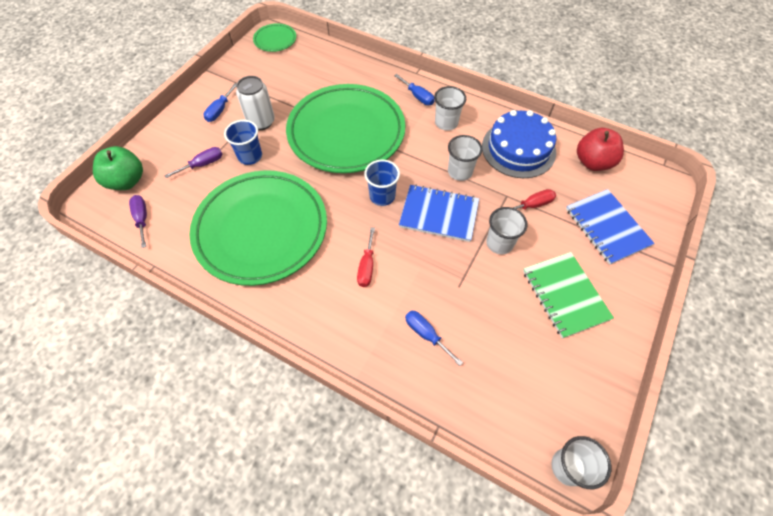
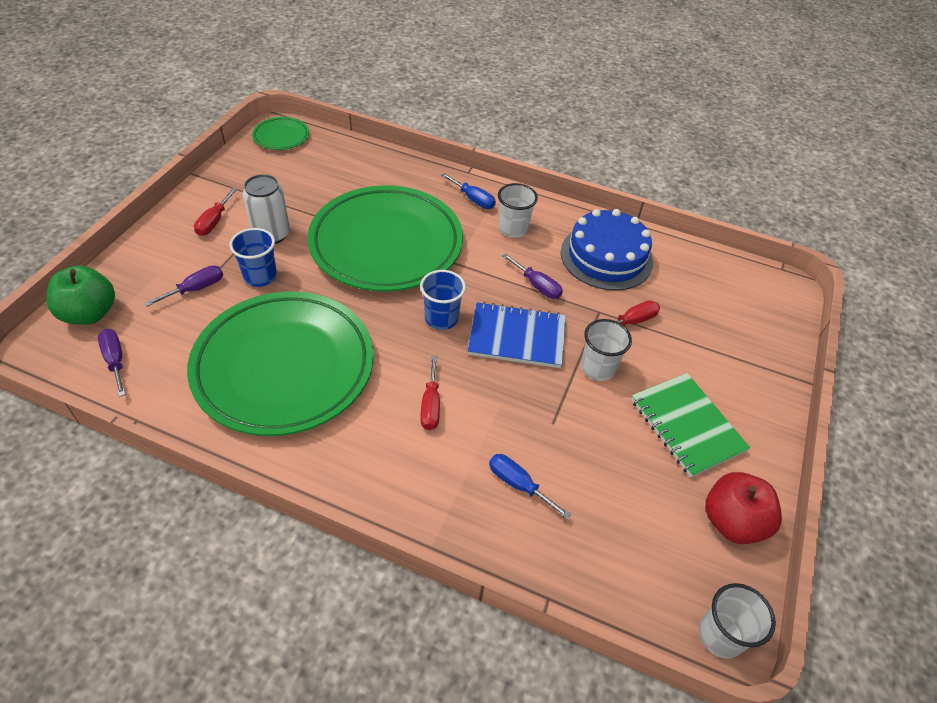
camera: 10 degrees left, 10 degrees down
blue screwdriver [204,83,237,122] -> red screwdriver [194,188,237,236]
white cup [448,135,482,181] -> purple screwdriver [502,253,563,299]
blue notebook [566,189,655,265] -> none
red apple [577,128,624,171] -> red apple moved to [705,472,782,544]

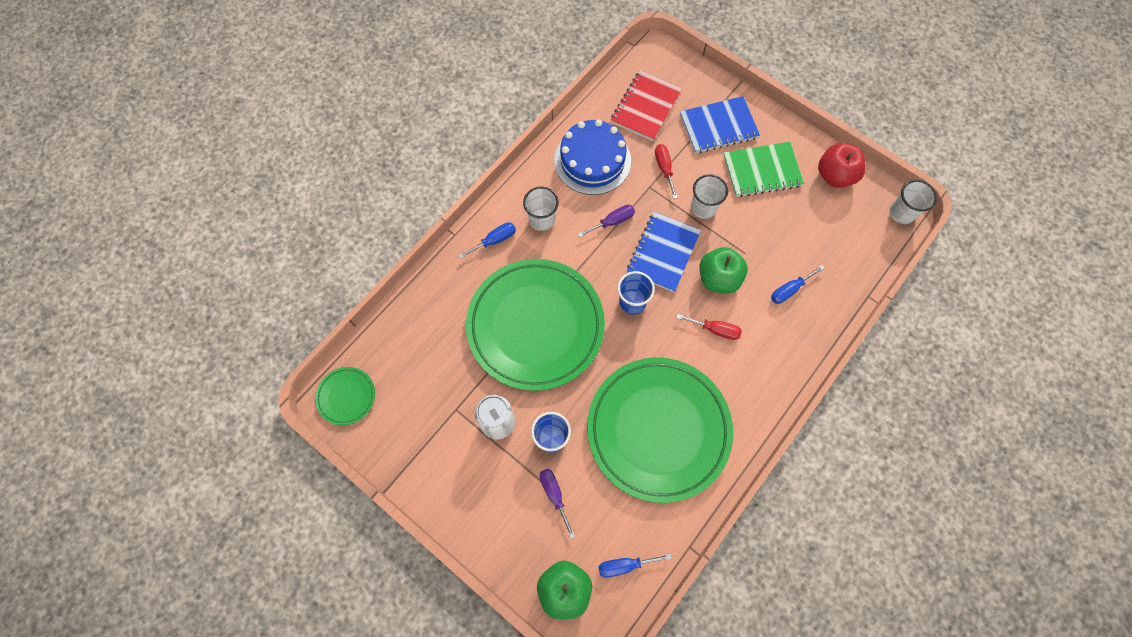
camera: 70 degrees left, 20 degrees up
purple screwdriver [98,329,126,397] -> blue screwdriver [599,554,672,577]
red screwdriver [194,188,237,236] -> none
none -> red notebook [611,70,682,141]
none -> blue notebook [680,96,760,153]
none -> green apple [699,247,748,294]

